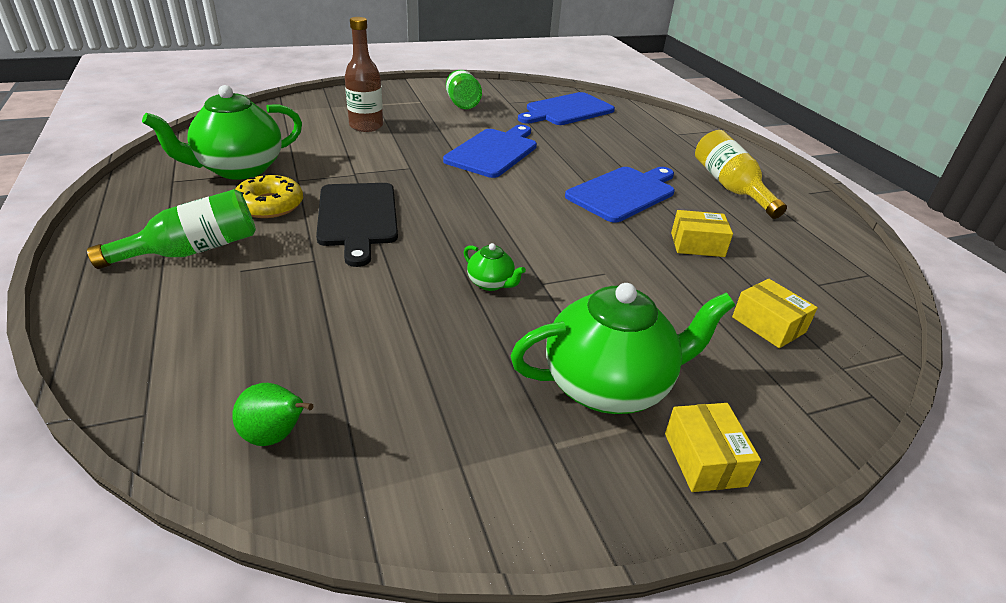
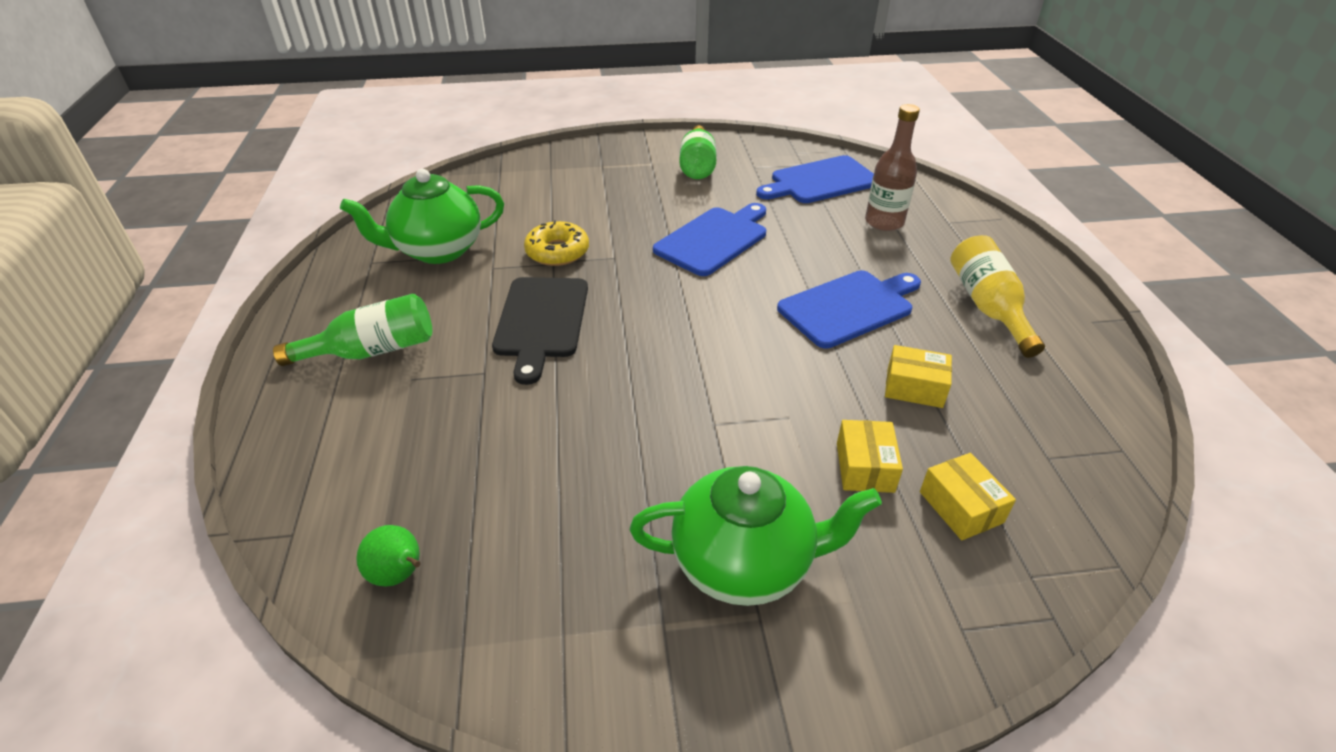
camera: 15 degrees right, 5 degrees up
yellow donut [235,174,303,218] -> yellow donut moved to [524,220,589,266]
brown bottle [345,17,383,132] -> brown bottle moved to [865,104,920,231]
green teapot [463,243,526,291] -> none
yellow box [665,403,761,492] -> yellow box moved to [837,420,903,493]

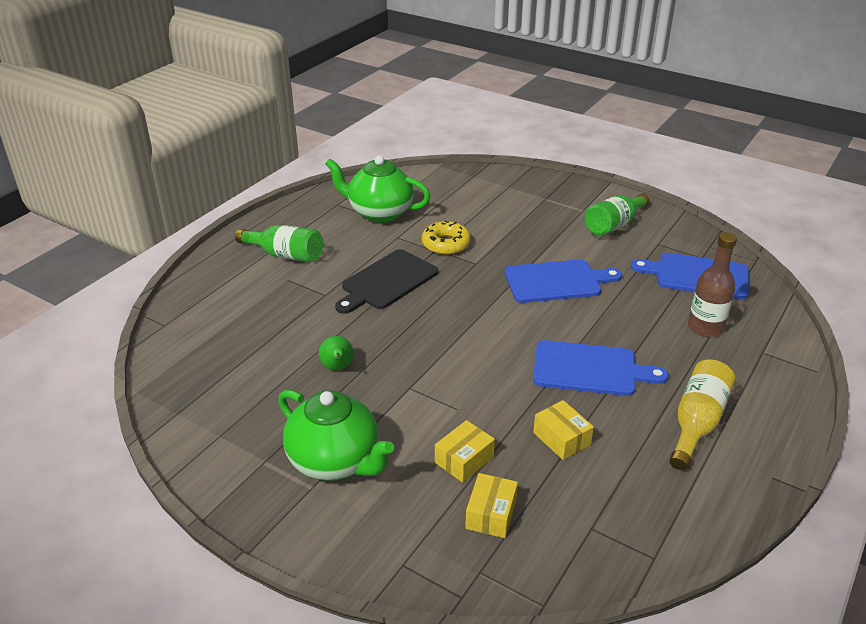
camera: 40 degrees right, 5 degrees down
green pear [356,525,421,587] -> green pear moved to [319,336,354,371]

